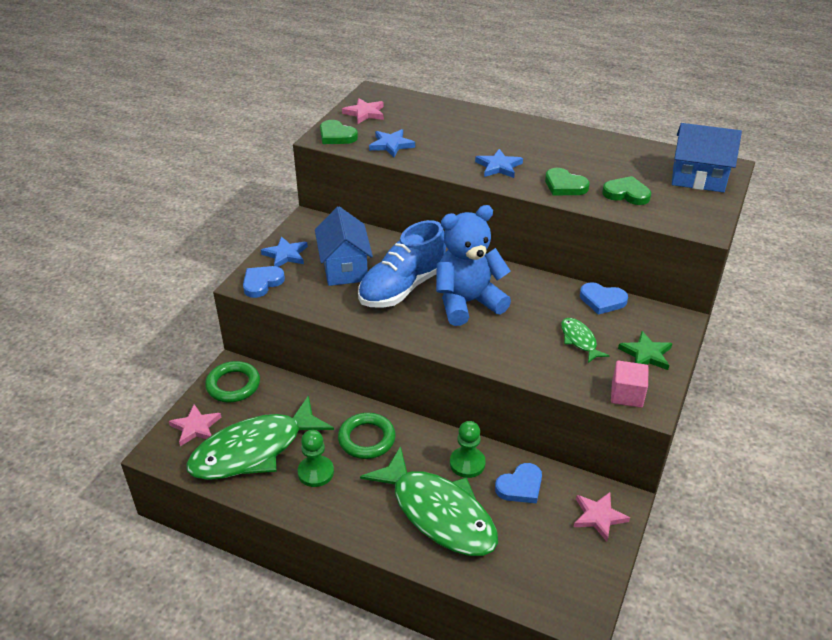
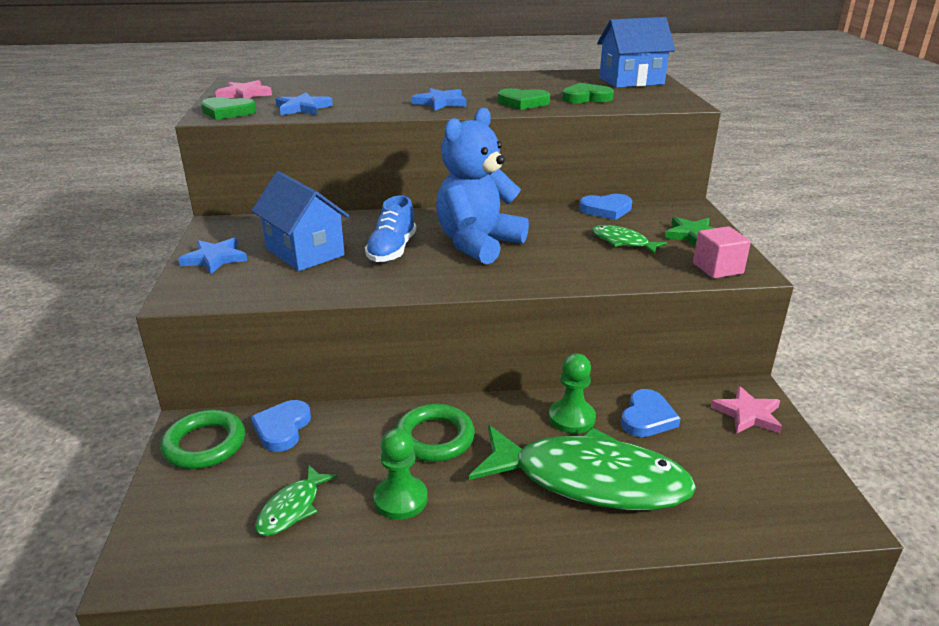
camera: 30 degrees left, 10 degrees down
pink star [169,404,222,446] -> none
green fish [186,395,334,480] -> green fish [255,465,337,536], size x0.44
blue heart [243,266,285,298] -> blue heart moved to [251,400,311,452]
blue shoe [358,220,446,308] -> blue shoe [365,195,416,262], size x0.63

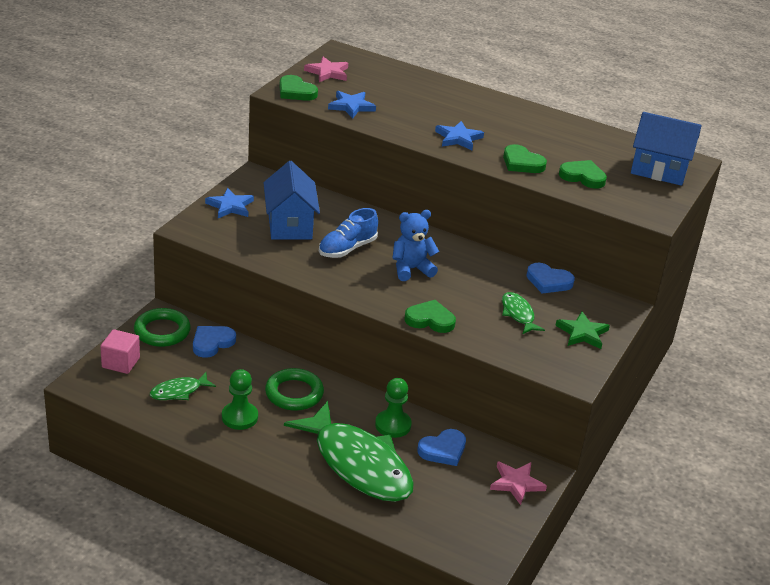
camera: 30 degrees right, 5 degrees up
blue teddy bear [436,107,529,265] -> blue teddy bear [392,210,439,281], size x0.61
pink cube [693,226,751,278] -> pink cube moved to [100,329,140,374]
none -> green heart [405,300,456,333]

